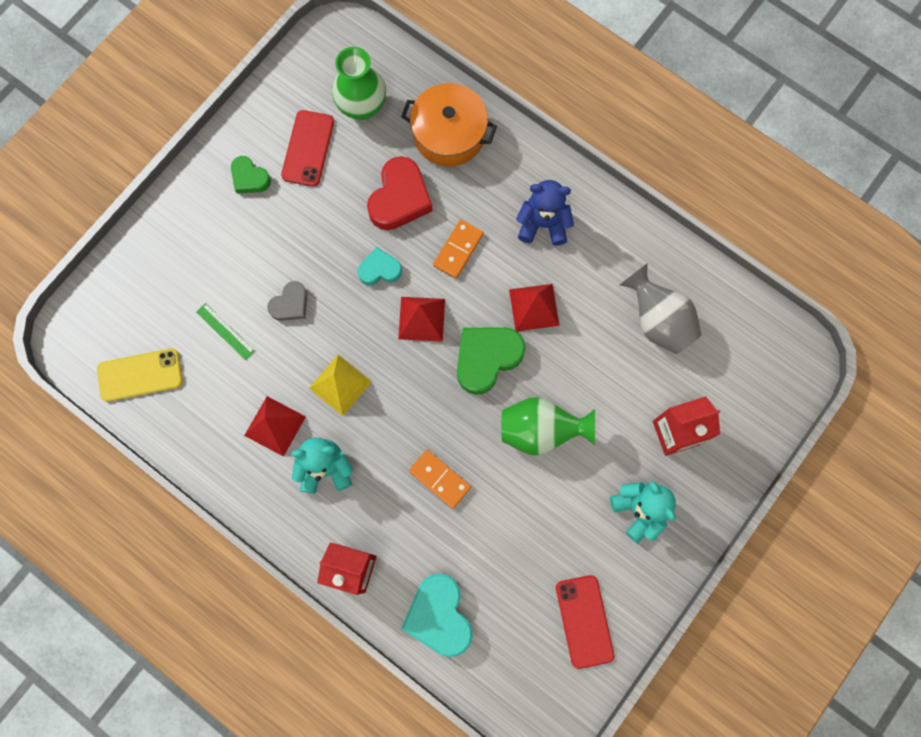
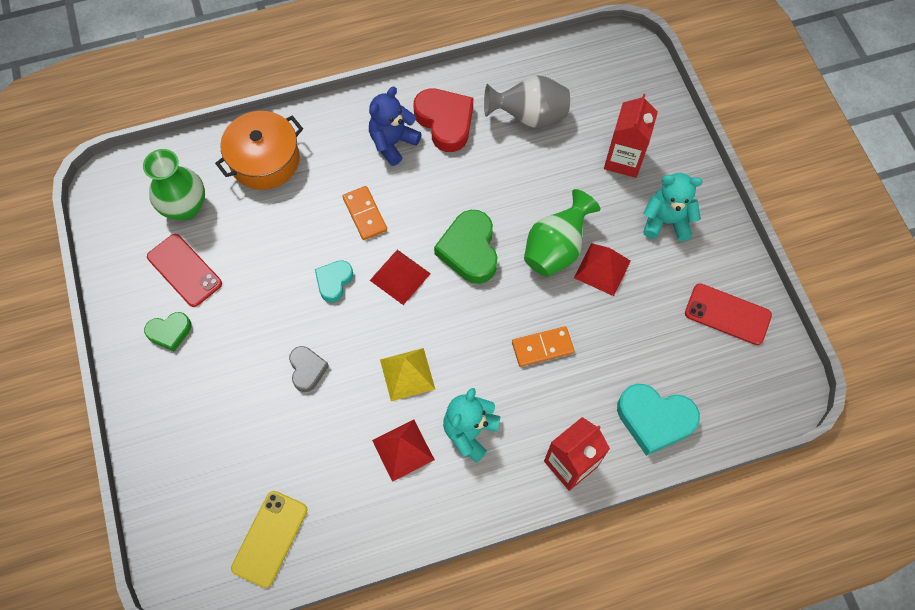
camera: 55 degrees left, 10 degrees down
green ruler [196,303,255,360] -> none
red heart [367,156,433,230] -> red heart moved to [413,89,473,152]
red pyramid [509,284,560,331] -> red pyramid moved to [574,243,631,296]

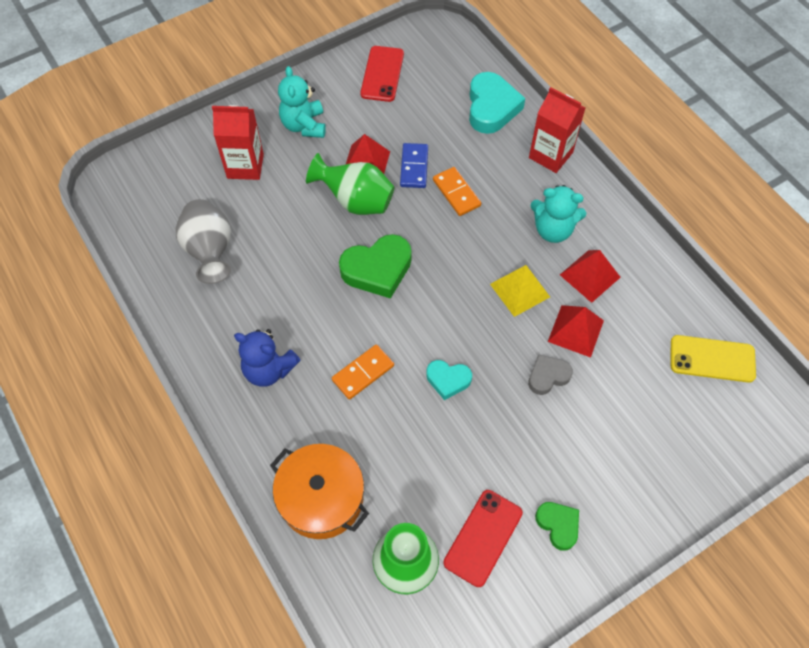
camera: 105 degrees left, 5 degrees down
red pyramid [370,250,431,305] -> red pyramid moved to [548,305,604,358]
red heart [413,89,473,152] -> none
none -> blue domino [400,143,428,188]

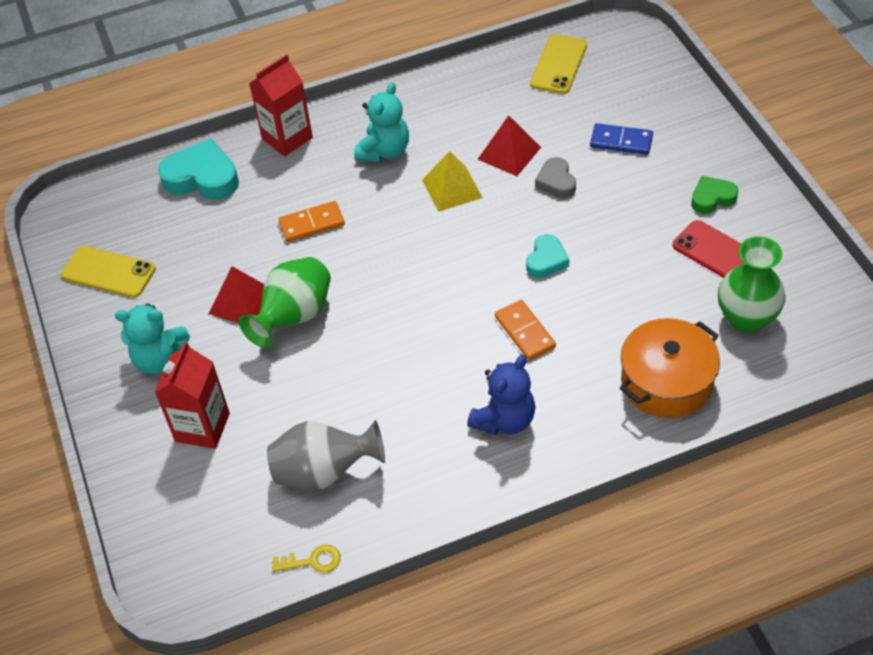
camera: 75 degrees left, 10 degrees down
green heart [339,234,412,299] -> none
red phone [360,46,404,102] -> yellow phone [61,246,156,298]
blue domino [400,143,428,188] -> blue domino moved to [590,123,653,155]
red pyramid [560,250,621,303] -> none
none -> yellow key [272,545,341,573]

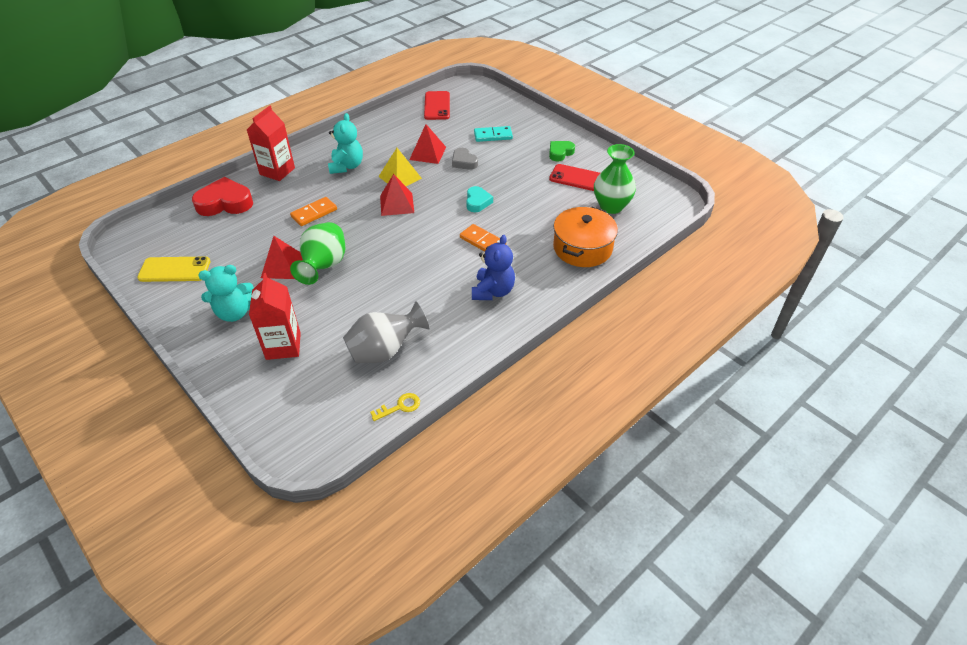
camera: 25 degrees left, 5 degrees down
turquoise heart [158,139,239,200] -> red heart [192,177,253,216]
yellow phone [530,34,587,94] -> red phone [424,91,450,120]
blue domino [590,123,653,155] -> turquoise domino [474,126,513,142]
none -> red pyramid [380,174,414,216]

